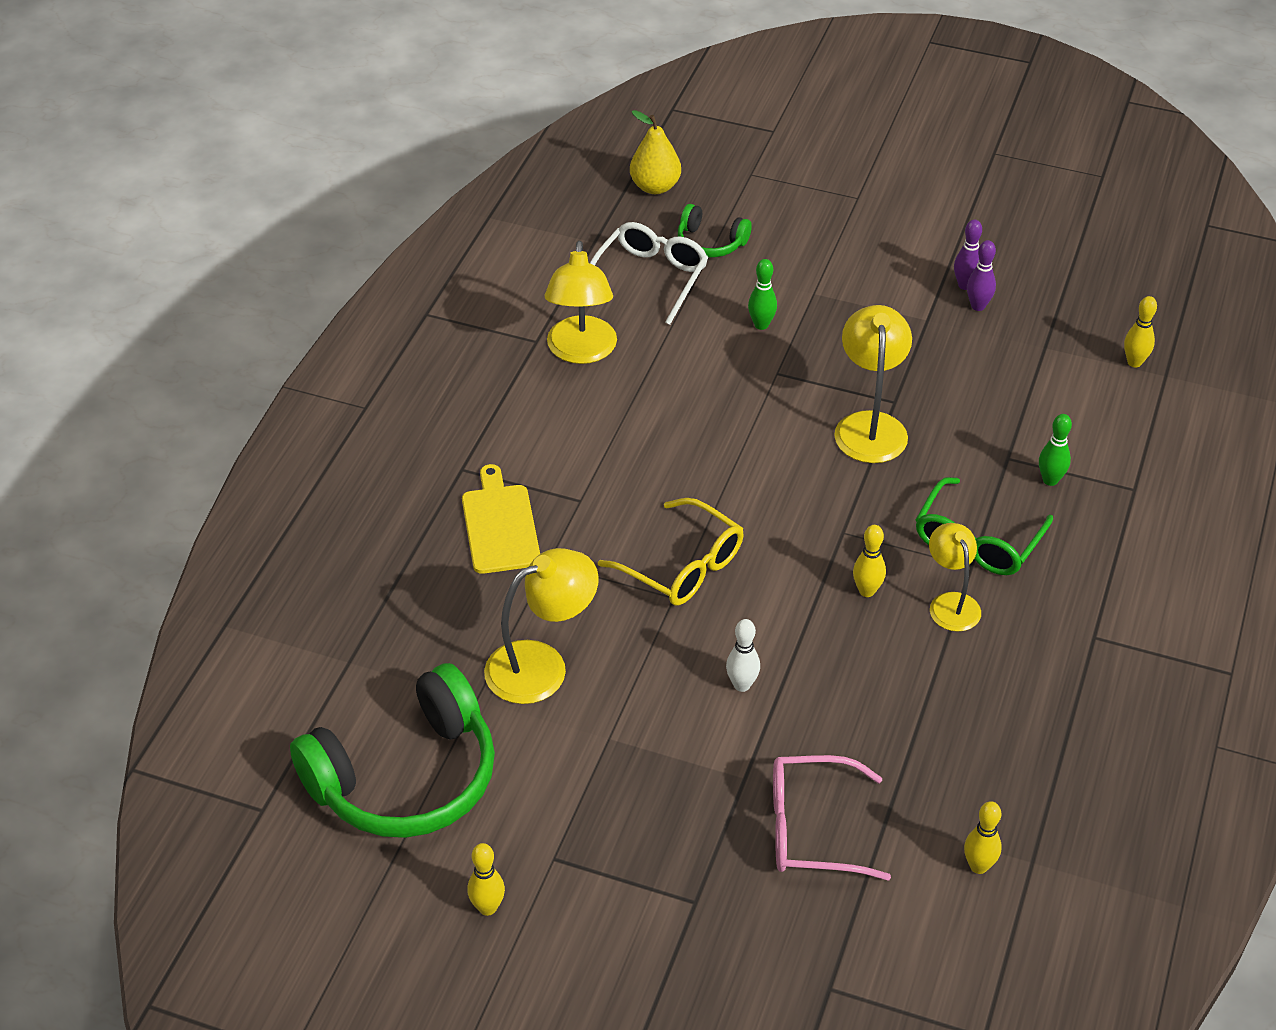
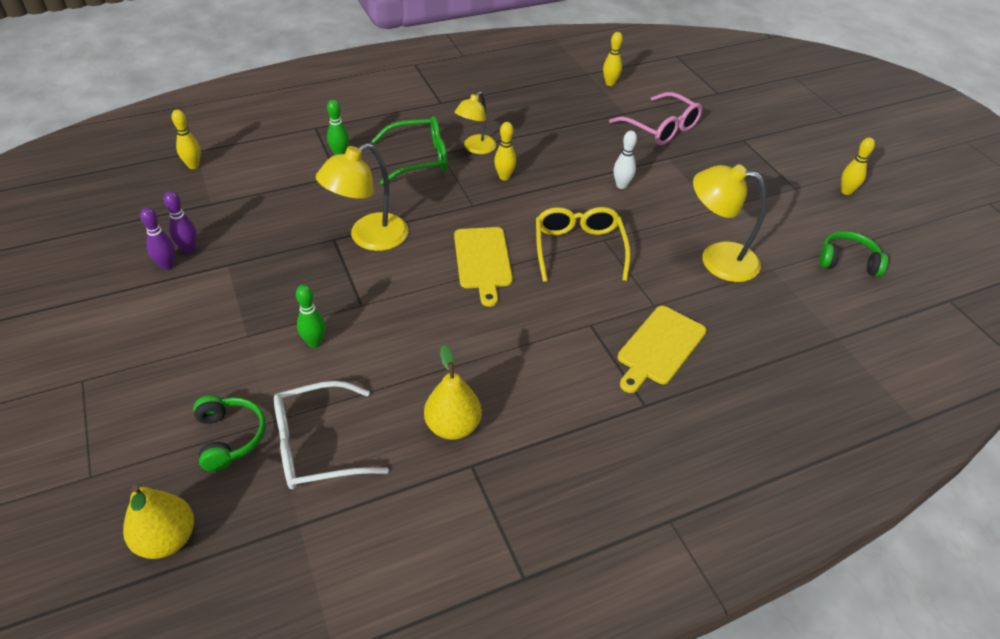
camera: 135 degrees left, 0 degrees up
green headphones [290,663,495,838] -> green headphones [819,231,888,277], size x0.47
yellow lamp [545,241,617,364] -> yellow pear [424,344,482,440]
none -> yellow cutting board [454,227,513,307]

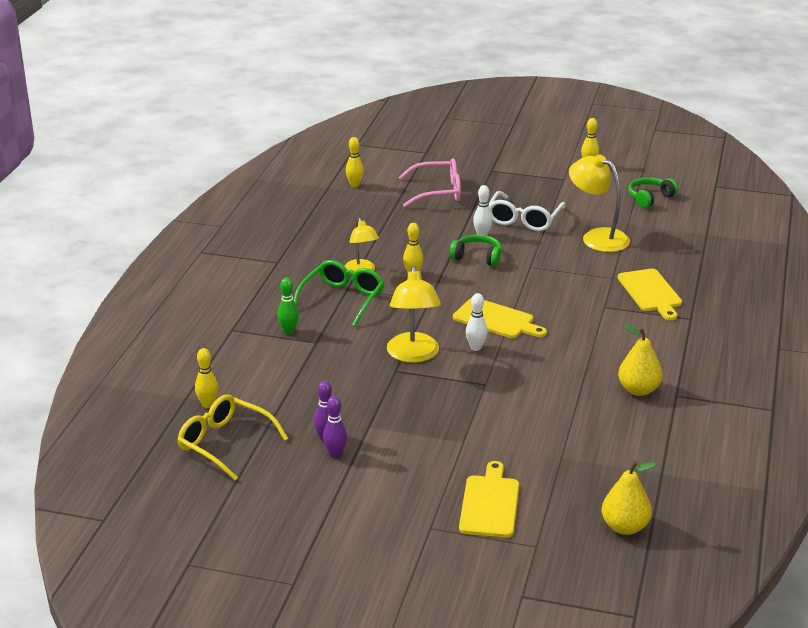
camera: 50 degrees left, 15 degrees down
green headphones [193,395,266,472] -> green headphones moved to [450,235,502,267]
white glasses [274,381,389,489] -> white glasses moved to [489,191,565,231]
green bowling pin [296,285,325,348] -> none
yellow glasses [536,207,631,282] -> yellow glasses moved to [178,394,288,480]
yellow lamp [693,164,766,282] -> yellow lamp turned 75 degrees clockwise [569,154,630,252]
none -> yellow cutting board [459,461,519,538]
none -> white bowling pin [466,293,488,351]

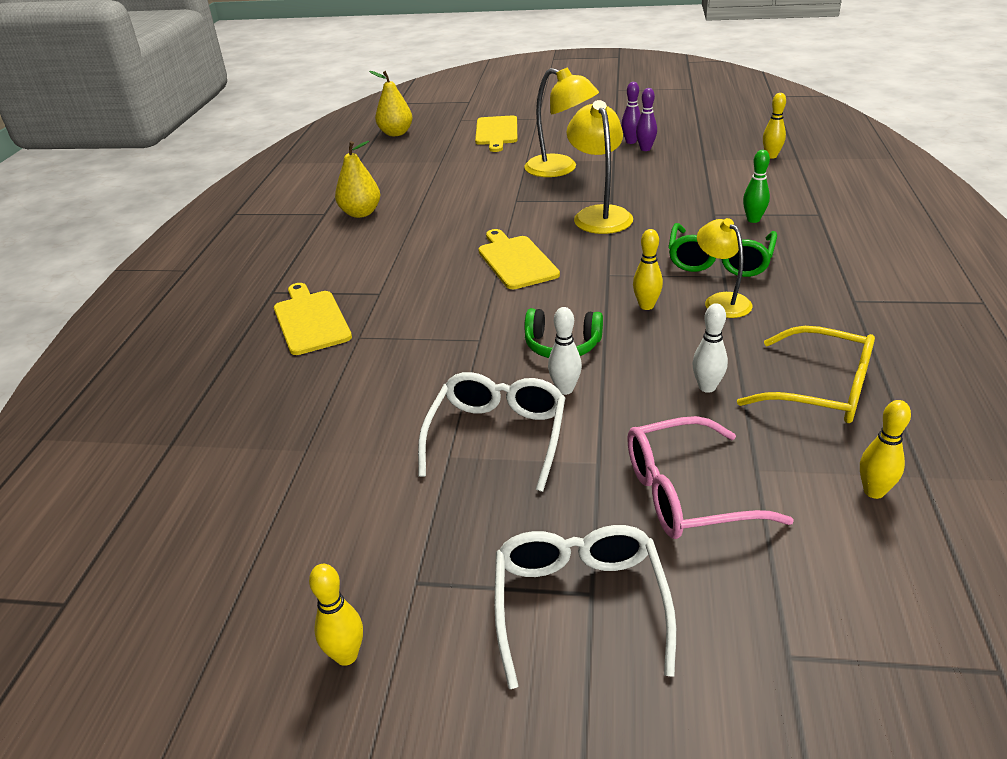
camera: 175 degrees right, 5 degrees up
yellow glasses [178,394,288,480] -> yellow glasses moved to [737,326,875,423]
yellow cutting board [453,298,547,338] -> yellow cutting board turned 45 degrees clockwise [478,229,560,289]
white bowling pin [466,293,488,351] -> white bowling pin moved to [692,303,728,393]
yellow lamp [569,154,630,252] -> yellow lamp moved to [524,67,599,177]
green headphones [628,177,679,208] -> none
none -> white glasses [494,525,676,689]

